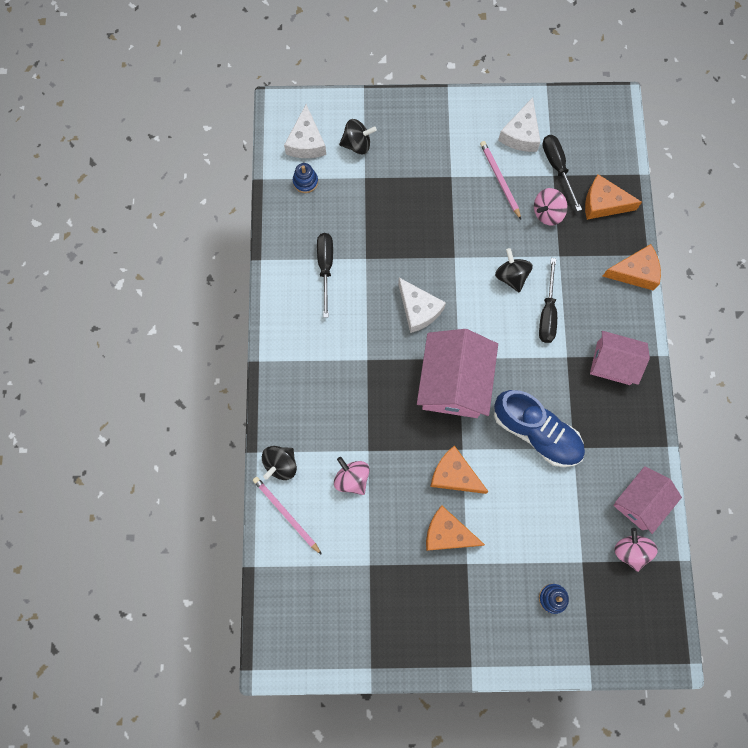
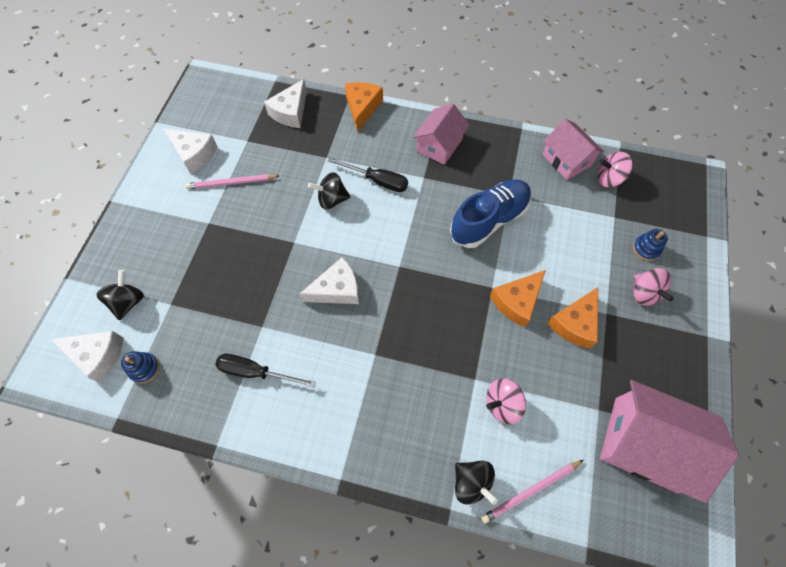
camera: 75 degrees left, 10 degrees down
pink house [417,329,498,418] -> pink house moved to [600,380,739,503]
pink spinning top [534,188,567,226] -> pink spinning top moved to [634,268,674,306]
black screwdriver [542,135,582,211] -> none
orange cheese [585,174,642,220] -> white cheese [264,79,307,128]

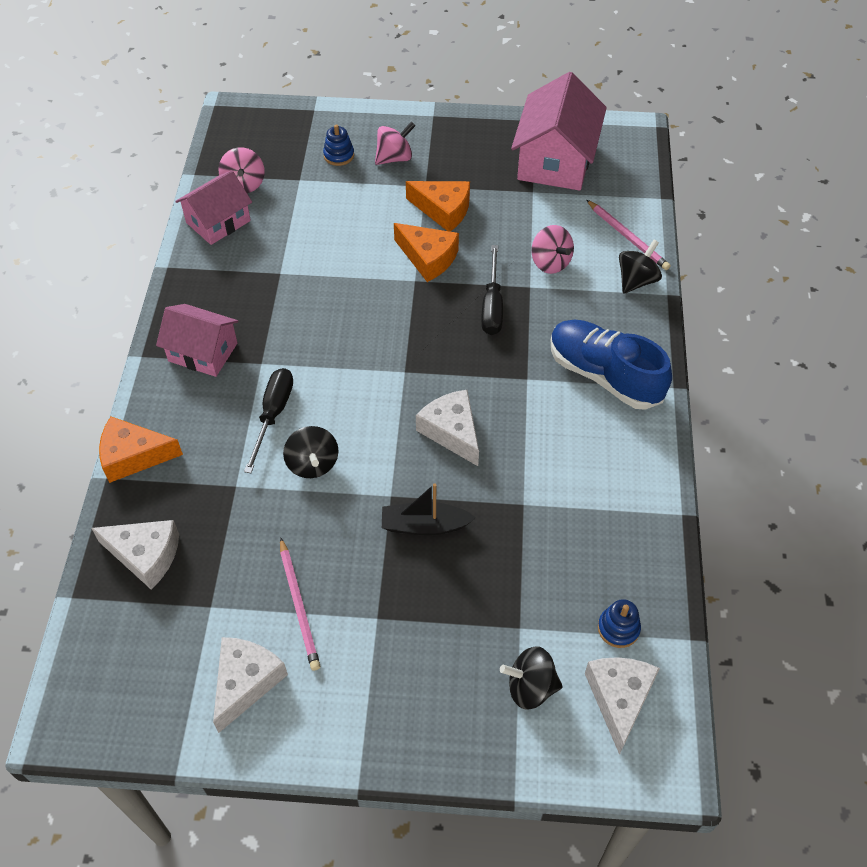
camera: 100 degrees left, 10 degrees down
black screwdriver [215,354,316,388] -> black screwdriver moved to [481,245,503,335]
blue shoe [450,179,531,248] -> blue shoe moved to [551,320,672,410]
none -> black boat [382,483,476,535]

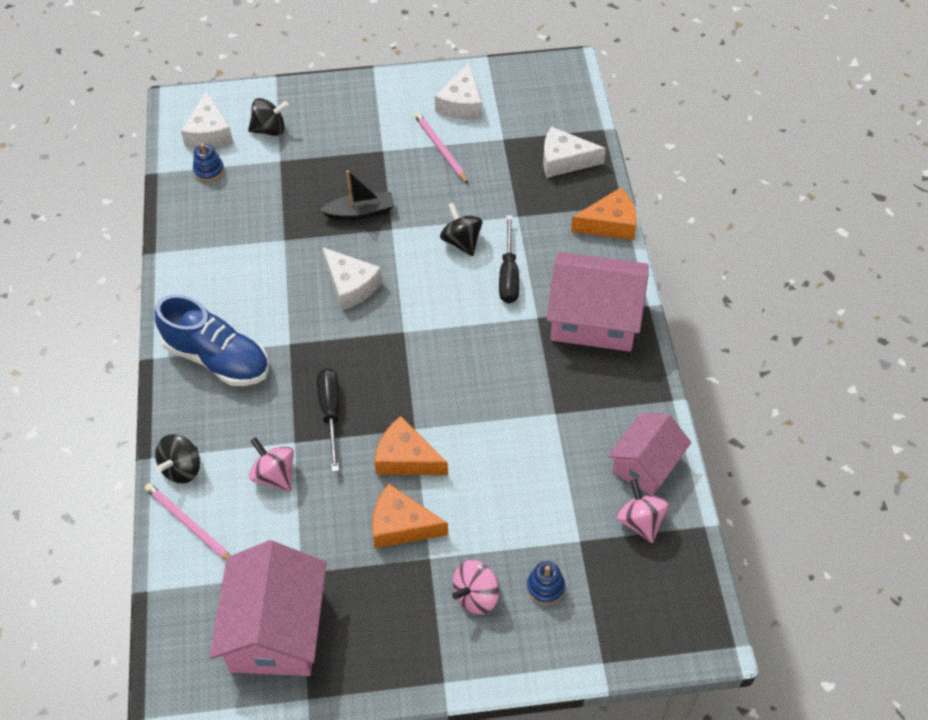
camera: 170 degrees right, 0 degrees up
pink house [156,304,238,377] -> pink house [547,252,649,352], size x1.58

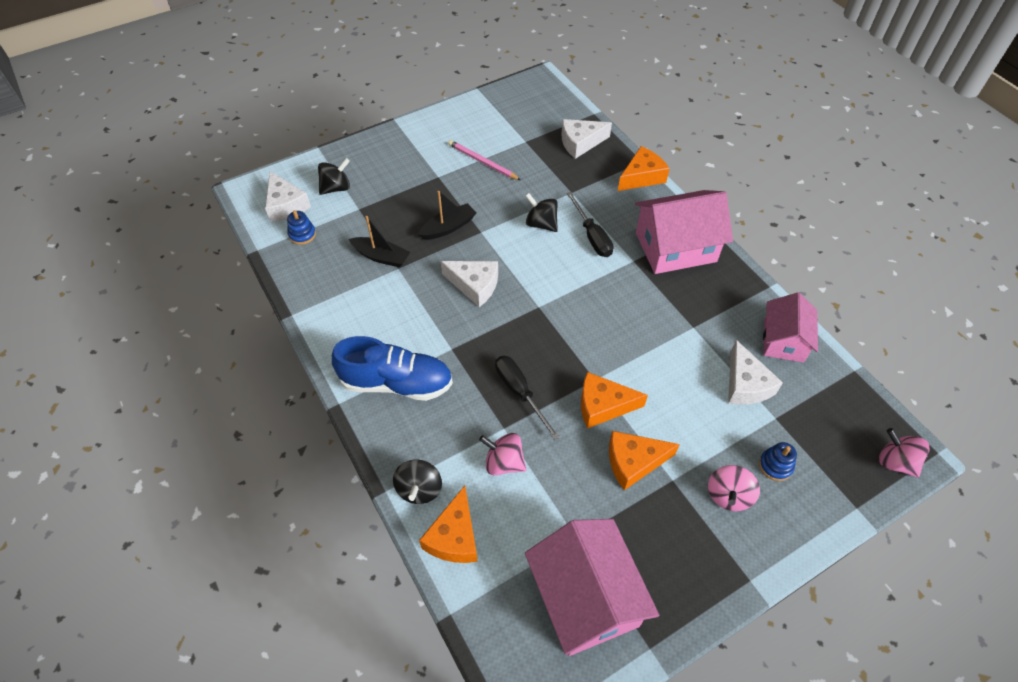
camera: 25 degrees left, 0 degrees up
pink pencil [145,483,231,560] -> orange cheese [419,486,478,563]
white cheese [435,63,482,119] -> white cheese moved to [728,340,783,405]
pink spinning top [617,479,669,543] -> pink spinning top moved to [879,428,930,478]
none -> black boat [349,216,410,267]

